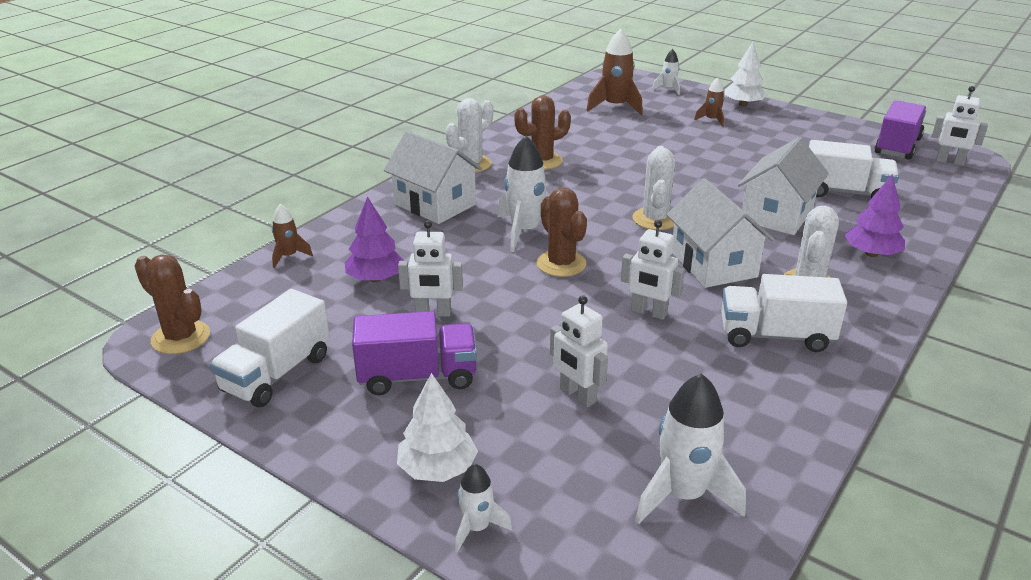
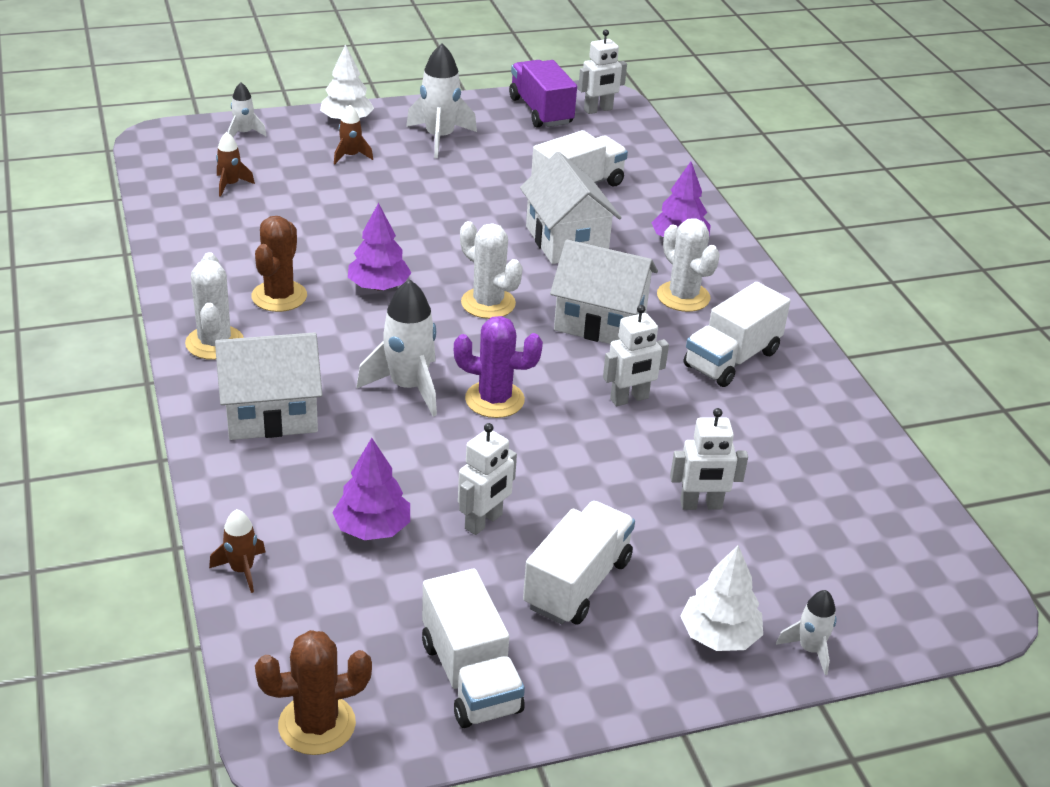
camera: 55 degrees left, 5 degrees up
purple truck [352,311,477,395] -> white truck [523,501,635,624]
brown cactus [536,188,587,277] -> purple cactus [454,316,543,418]
brown rocket [586,28,643,115] -> brown rocket [216,132,255,197], size x0.55
white rocket [635,373,746,524] -> white rocket moved to [406,44,477,158]
none -> purple tree [348,203,412,290]

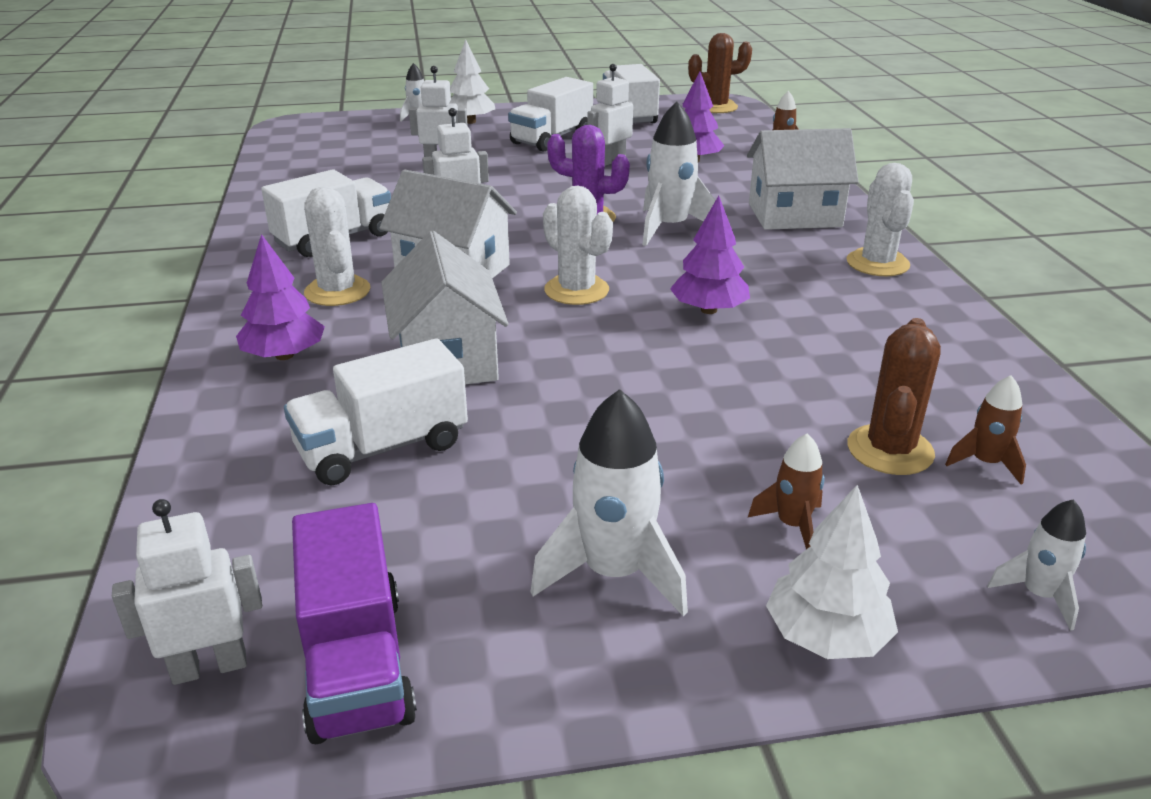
camera: 170 degrees left, 5 degrees down
brown cactus [252,216,307,312] -> brown cactus moved to [848,318,941,475]

